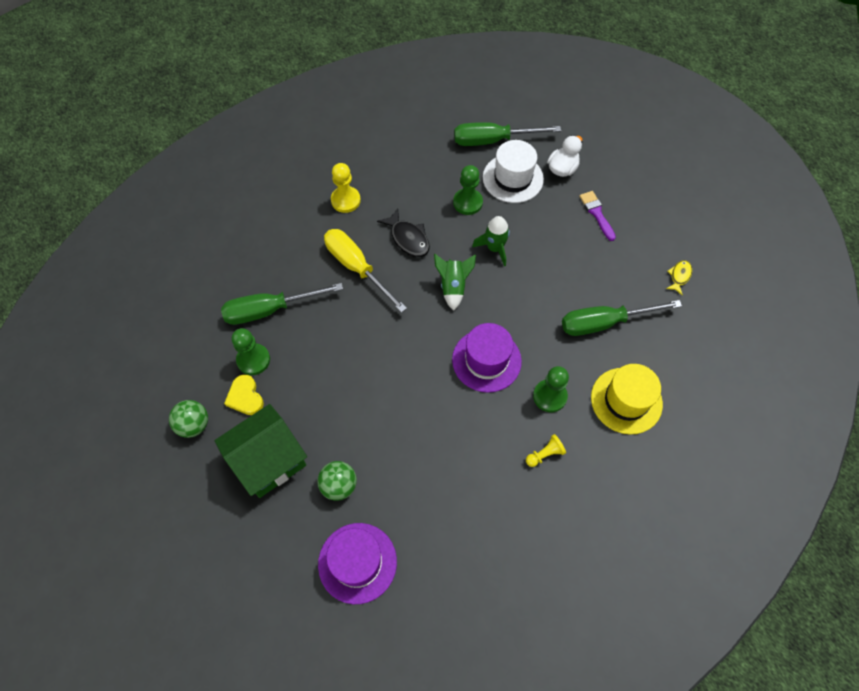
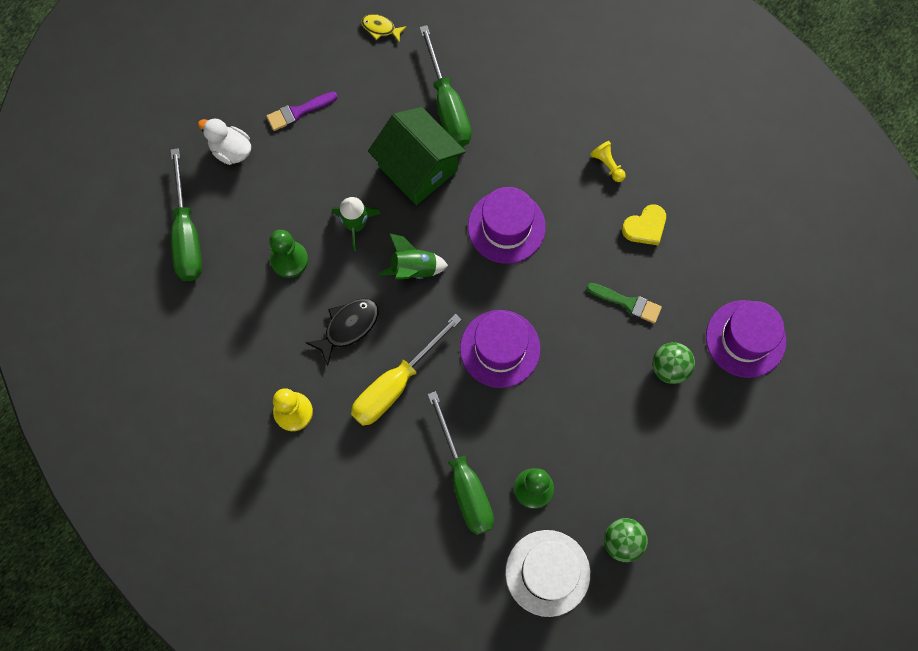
camera: 95 degrees left, 10 degrees up
green house [215,404,307,498] -> green house moved to [368,107,466,205]
yellow heart [224,374,264,415] -> yellow heart moved to [622,204,666,245]
white hat [483,140,544,203] -> white hat moved to [505,530,590,617]
green pawn [533,366,569,412] -> none
yellow hat [591,364,663,435] -> none
none -> purple hat [460,310,540,388]
none -> green brush [586,283,662,323]

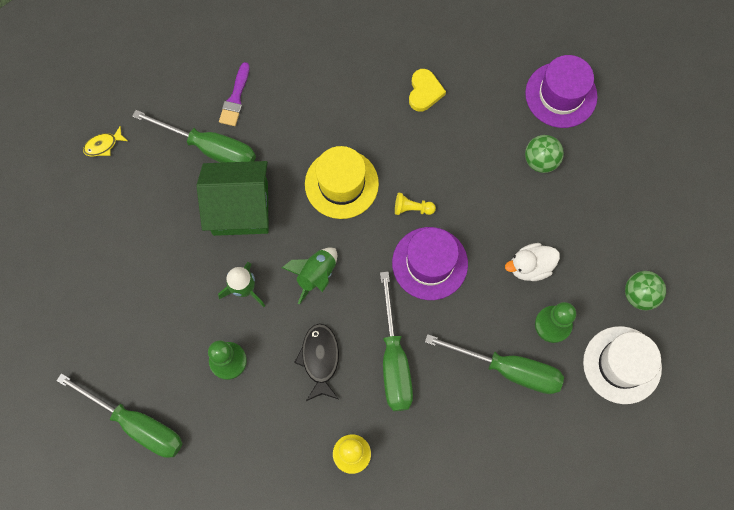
camera: 50 degrees left, 0 degrees up
white duck [198,118,251,165] -> white duck moved to [505,243,560,281]
purple brush [267,92,337,131] -> purple brush moved to [219,62,250,126]
yellow screwdriver [351,314,462,426] -> green screwdriver [380,271,413,411]
purple hat [468,187,546,264] -> yellow hat [305,146,379,219]
green brush [586,283,662,323] -> none
yellow pawn [590,141,626,182] -> yellow pawn moved to [395,192,436,215]

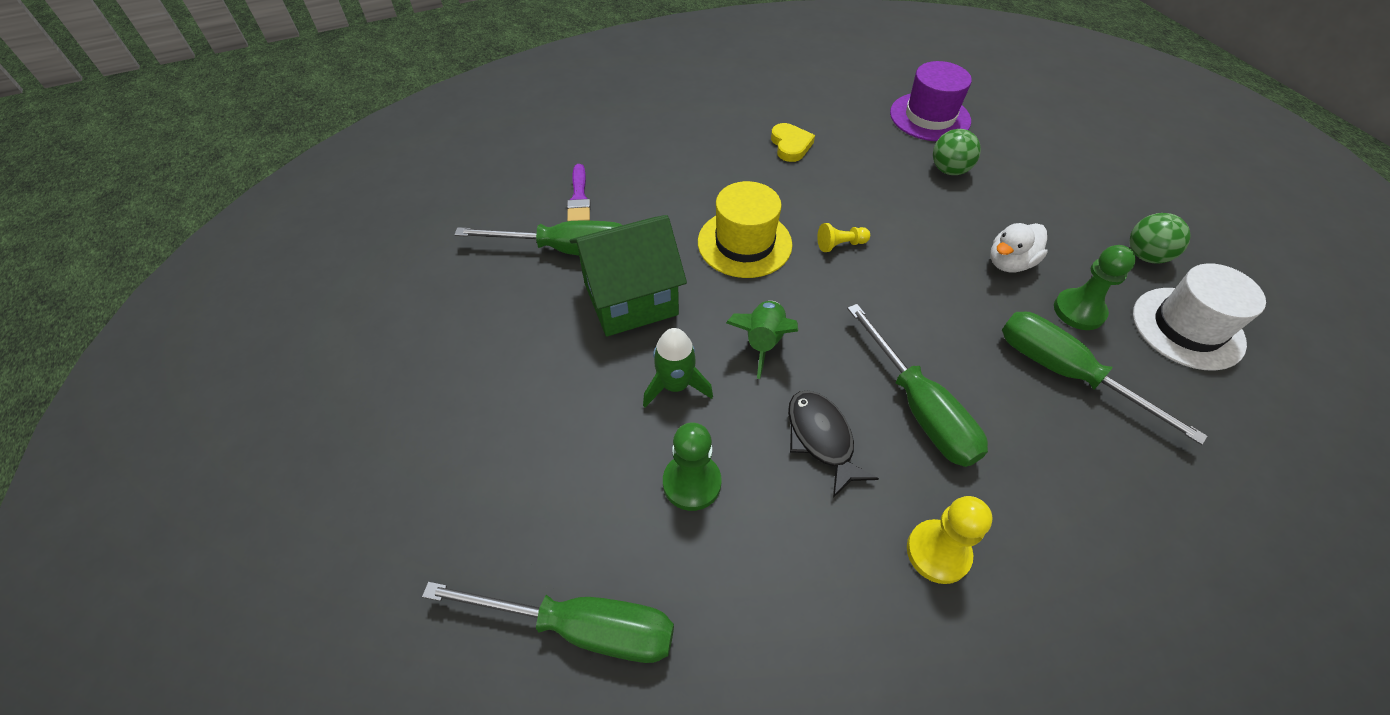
camera: 20 degrees left, 20 degrees down
yellow fish [83,126,128,157] -> none
purple hat [392,227,468,300] -> none
green screwdriver [425,334,564,394] -> green screwdriver turned 135 degrees counterclockwise [1002,311,1208,445]

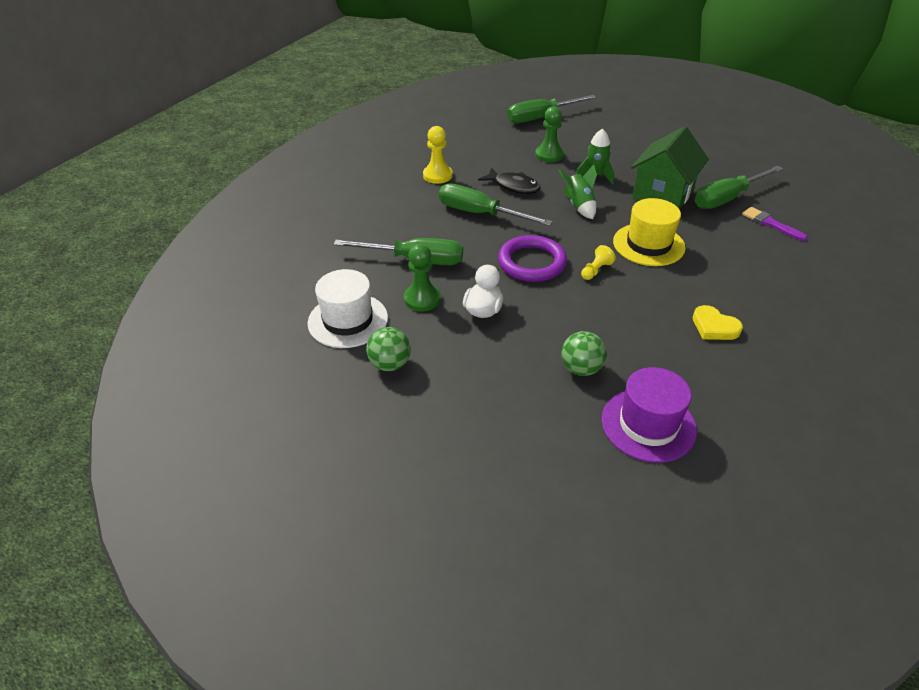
camera: 145 degrees right, 10 degrees down
none -> purple ring [498,235,567,282]

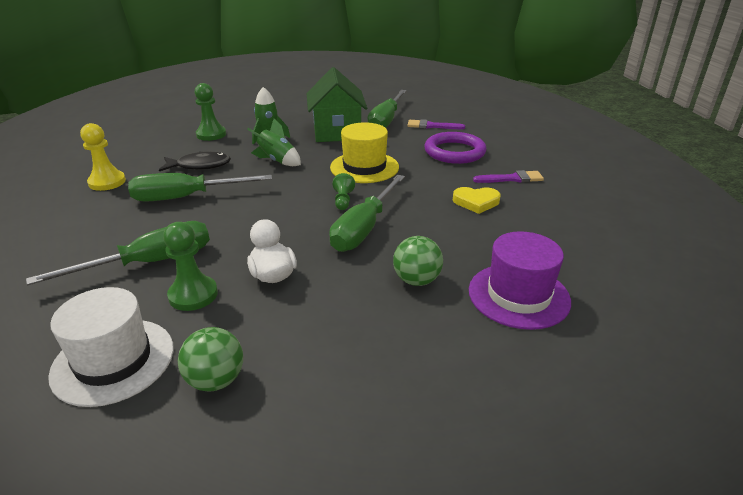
camera: 40 degrees left, 10 degrees down
purple ring [498,235,567,282] -> purple ring moved to [424,132,487,164]
green screwdriver [507,95,596,123] -> green screwdriver moved to [329,175,405,252]
yellow pawn [581,245,616,280] -> green pawn [332,173,355,210]
none -> purple brush [473,170,544,183]

